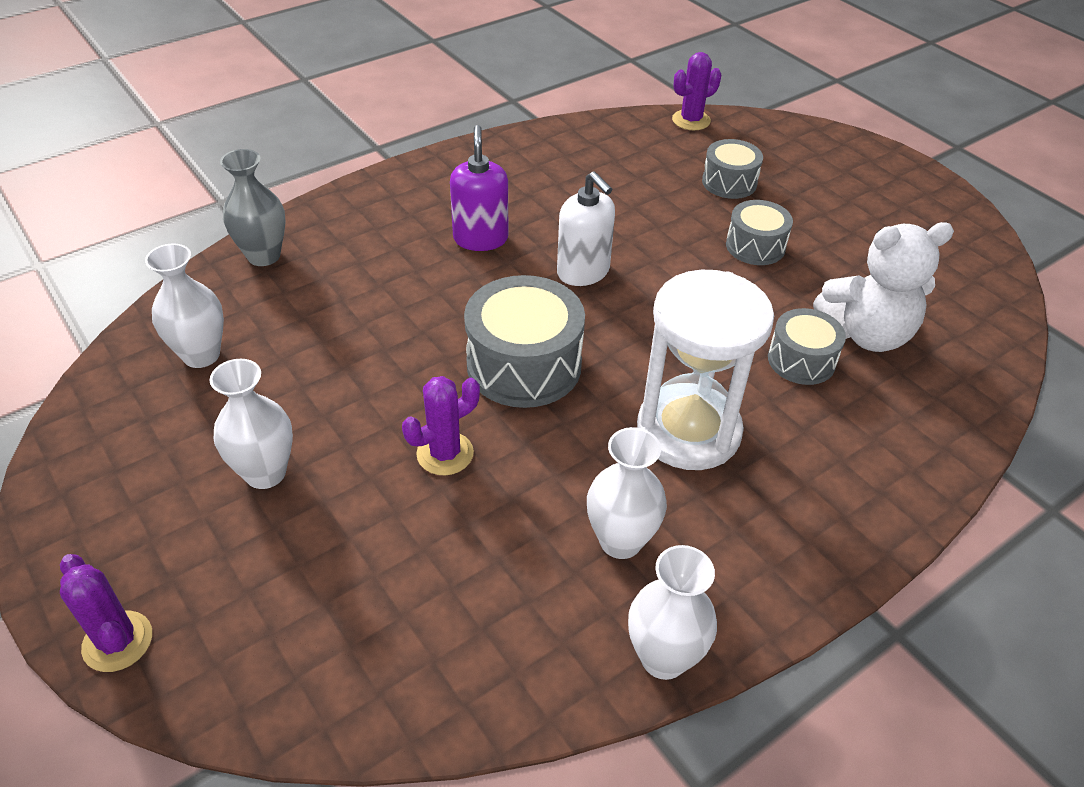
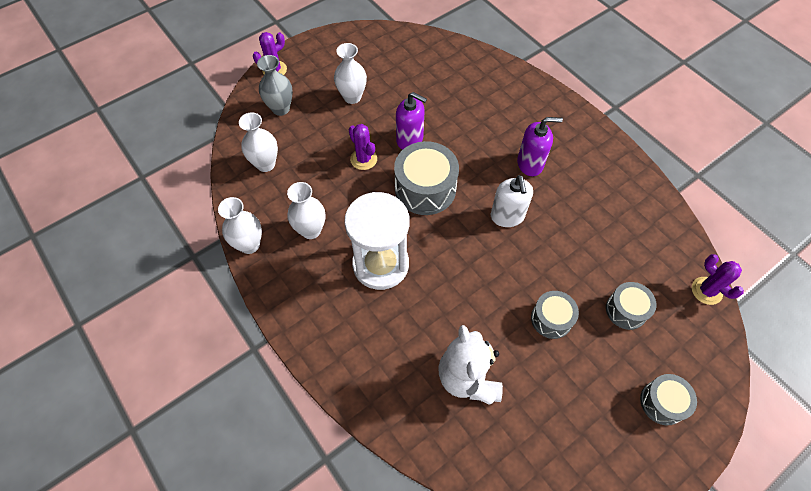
camera: 90 degrees right, 15 degrees up
white vase [145,244,224,368] -> white vase moved to [239,112,278,172]
grey vase [220,149,285,266] -> grey vase moved to [257,55,293,116]
white soap dispenser [557,171,615,286] -> white soap dispenser turned 60 degrees counterclockwise [491,175,533,227]
grey drum [768,308,846,385] -> grey drum moved to [640,374,697,425]
none -> purple soap dispenser [396,92,427,150]

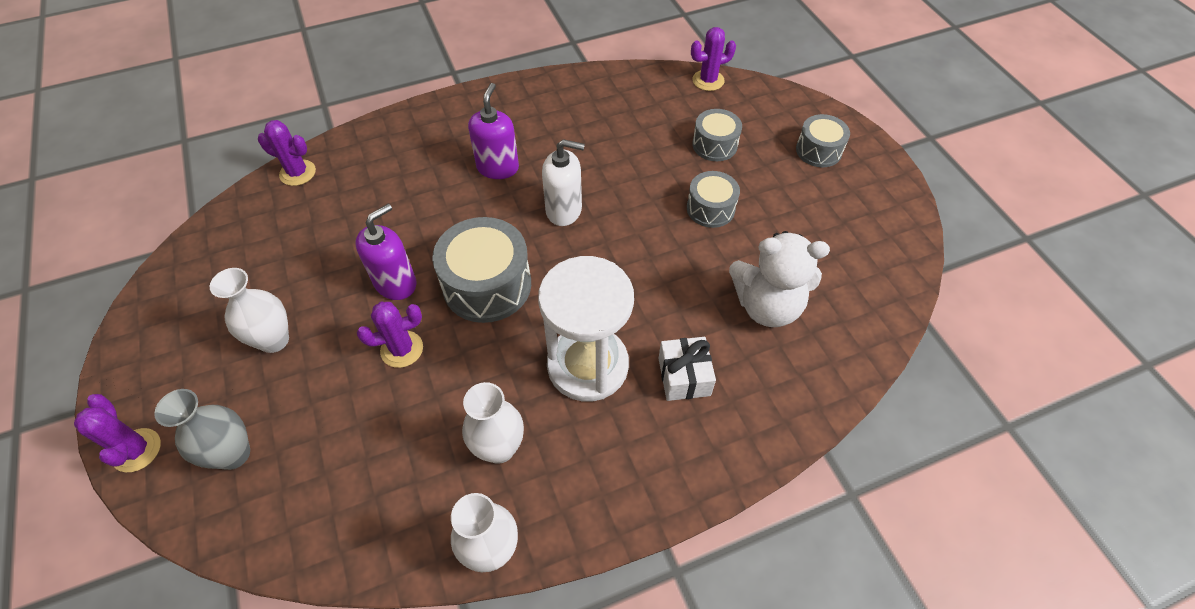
camera: 75 degrees left, 5 degrees down
white vase [239,112,278,172] -> none
none -> purple cactus [258,120,316,186]
none -> white gift [658,337,716,401]

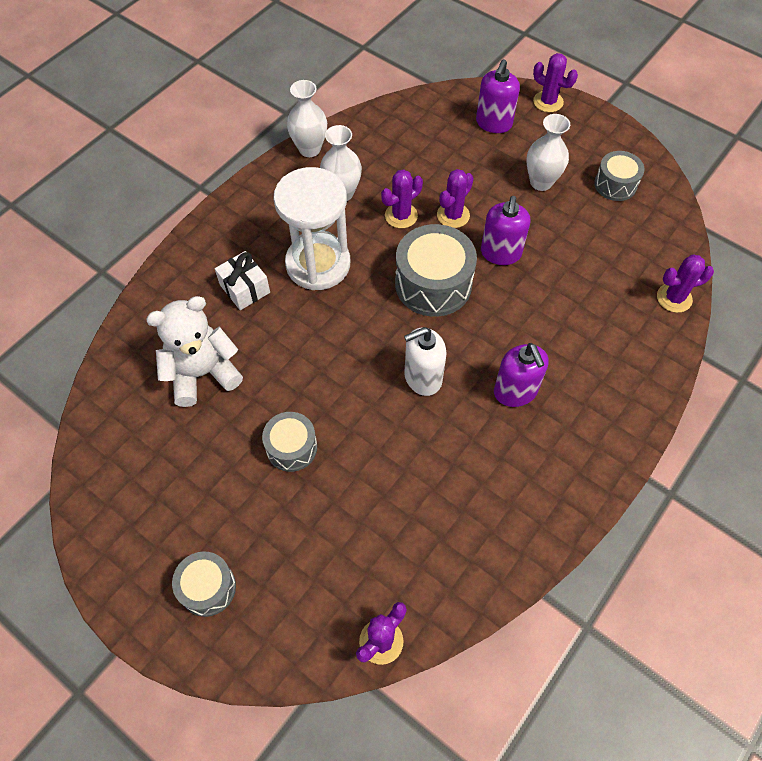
camera: 150 degrees right, 5 degrees up
grey vase [154,389,250,470] -> purple soap dispenser [476,59,520,133]
grey drum [692,109,742,161] -> grey drum moved to [594,151,644,201]
none -> purple cactus [381,169,423,228]

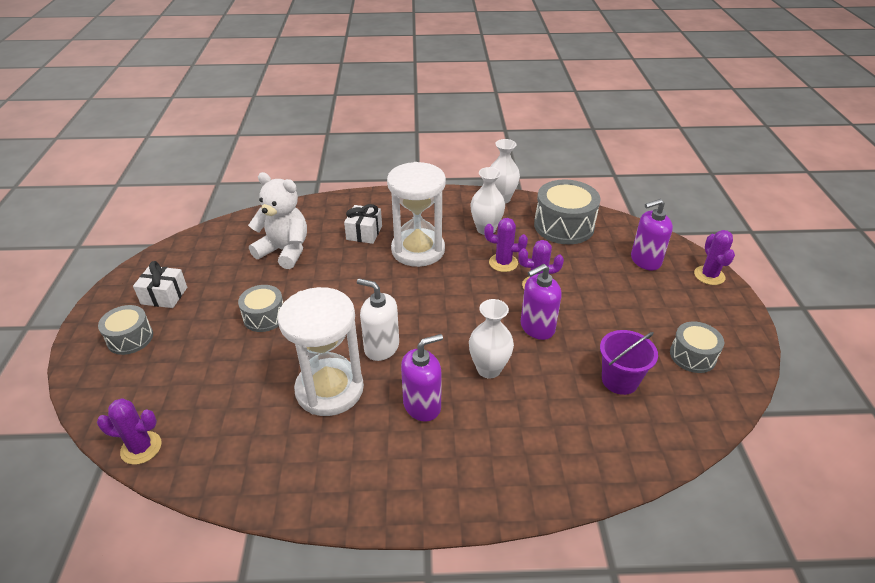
camera: 50 degrees right, 20 degrees down
grey drum [395,224,477,317] -> grey drum moved to [534,179,600,244]
purple soap dispenser [494,343,549,407] -> purple soap dispenser turned 150 degrees counterclockwise [401,334,443,422]
white vase [526,114,570,191] -> white vase moved to [469,299,514,378]
purple cactus [657,255,714,313] -> none
none -> white gift [133,261,187,308]
none -> white hourglass [278,287,364,416]
none -> purple bucket [600,330,658,395]

